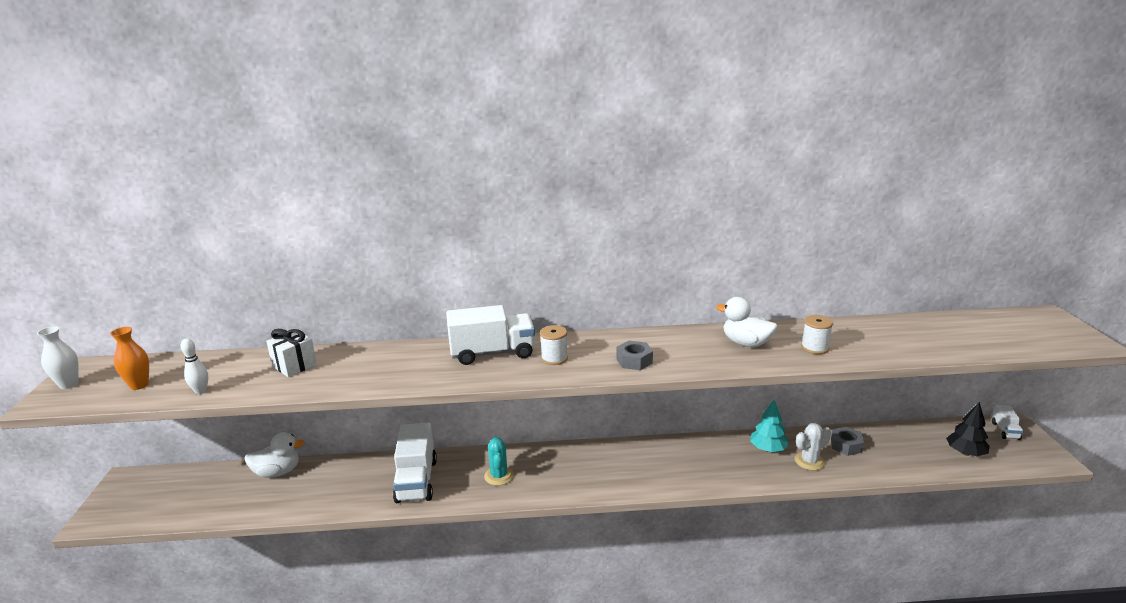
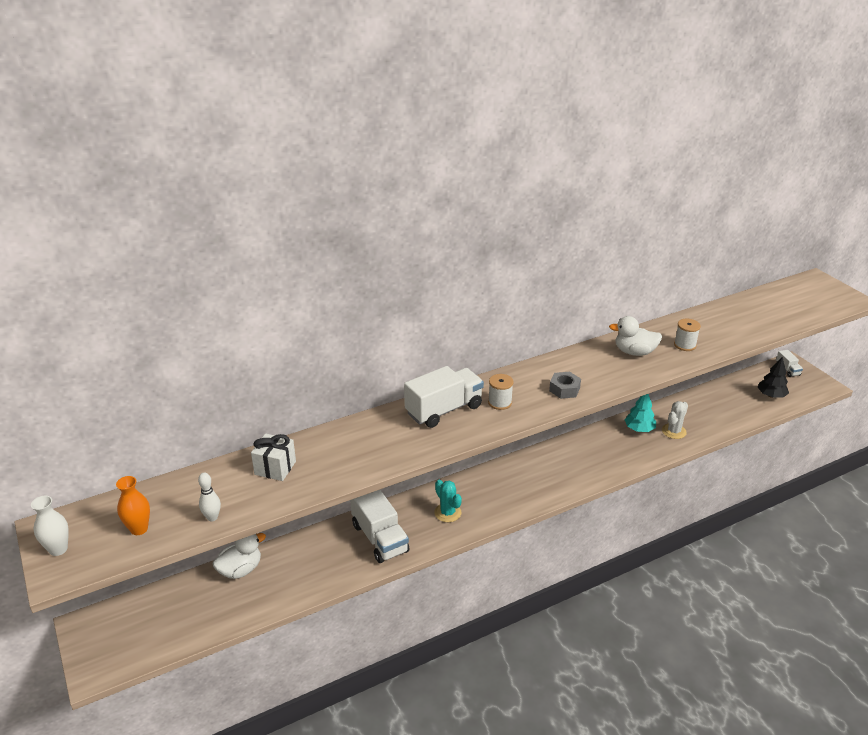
camera: 25 degrees left, 10 degrees up
grey nut [831,427,864,456] -> none

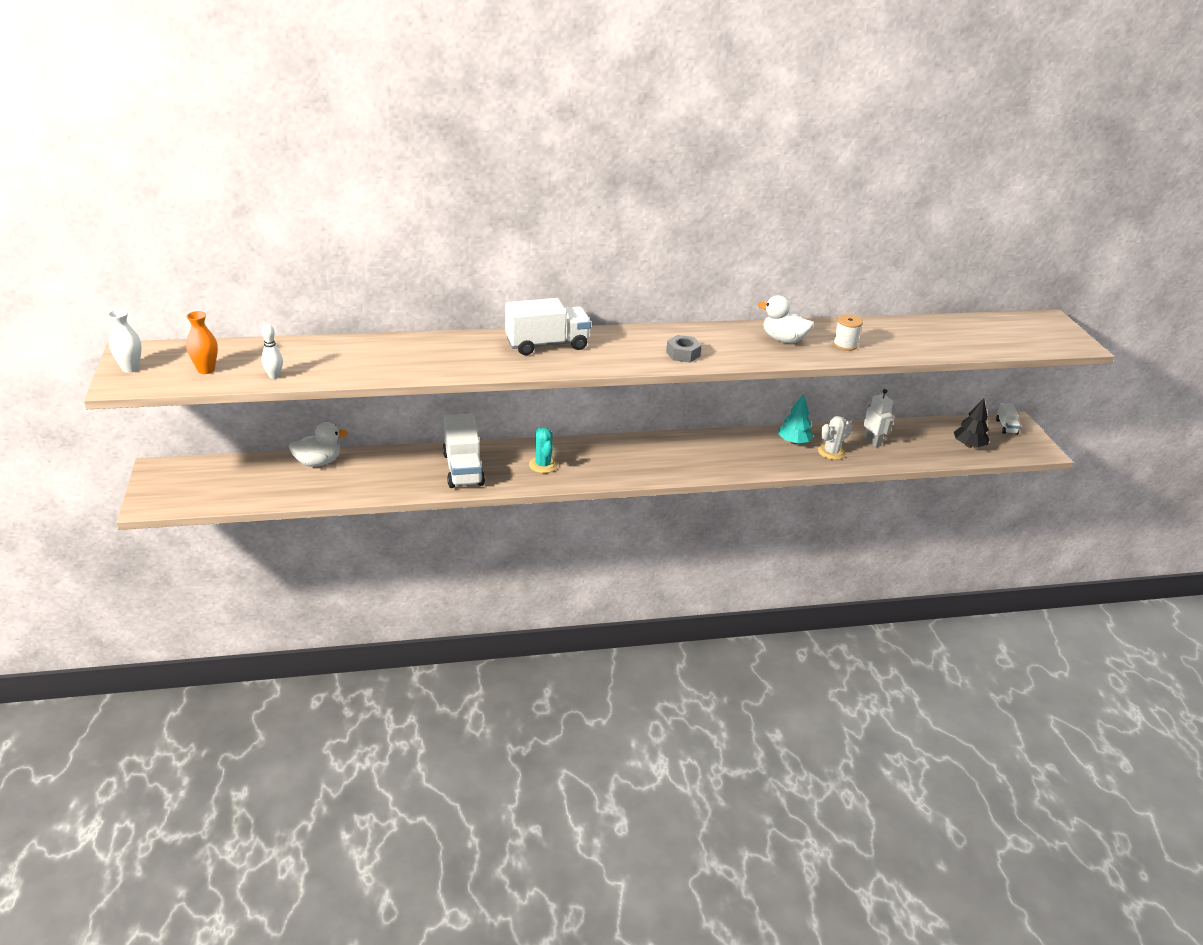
camera: 15 degrees right, 0 degrees up
white gift [251,433,296,481] -> none
white spool [488,374,514,410] -> none
none -> white robot [864,389,894,447]

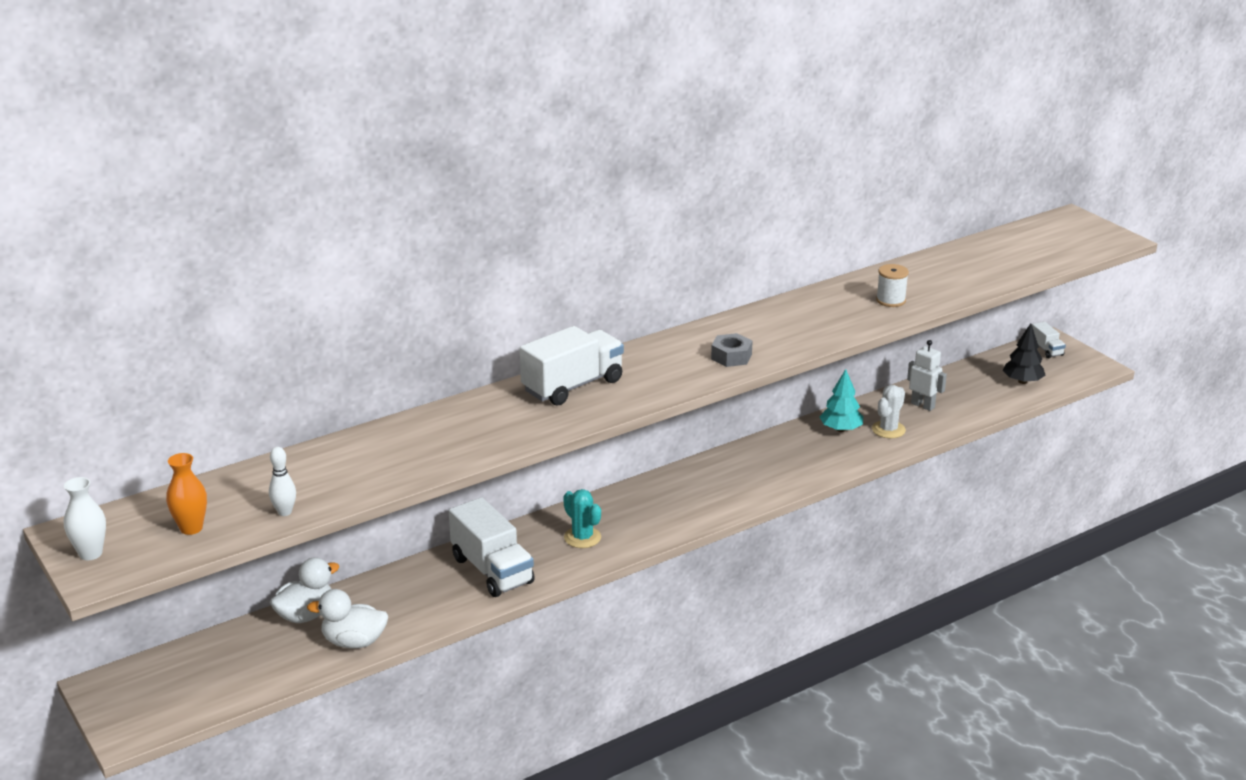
camera: 20 degrees left, 5 degrees down
white duck [758,295,813,343] -> white duck moved to [307,589,388,648]

